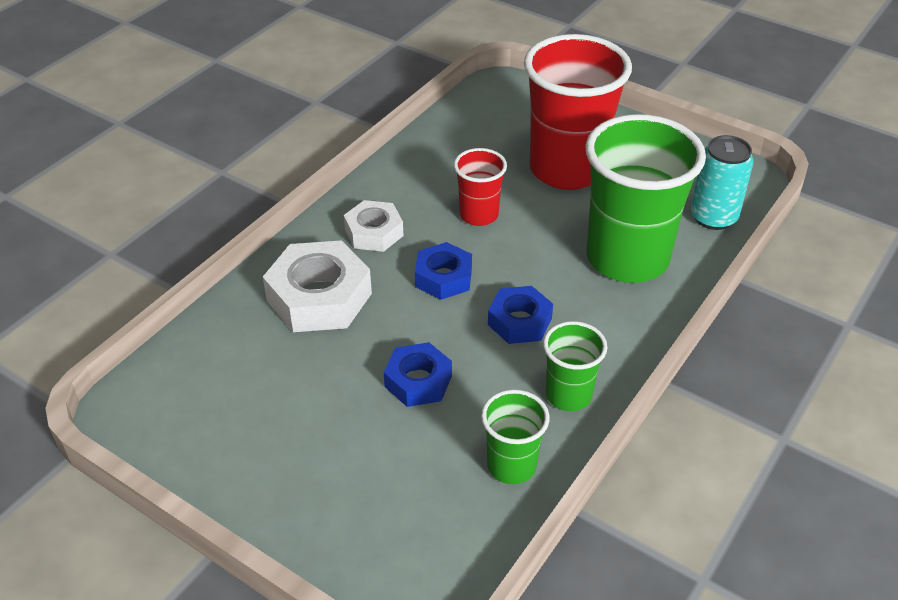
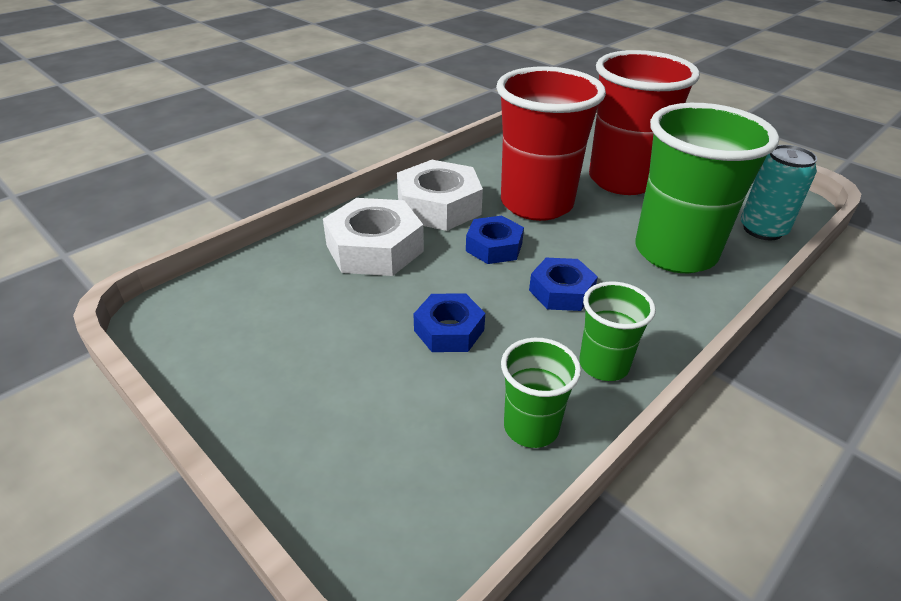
camera: 10 degrees right, 5 degrees down
white nut [344,200,403,252] -> white nut [397,160,483,231], size x1.64
red cup [454,148,507,226] -> red cup [496,66,606,221], size x2.03

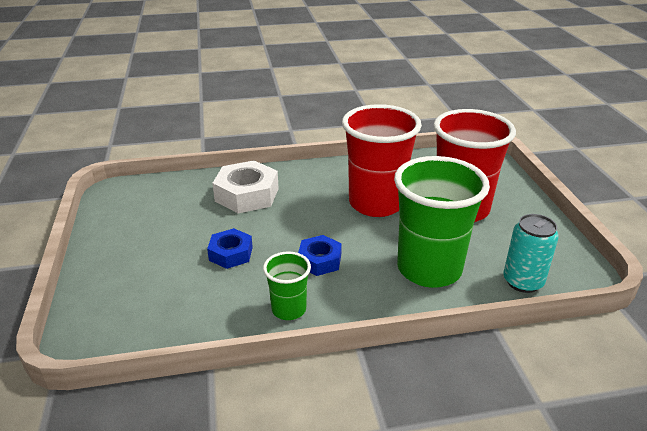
camera: 35 degrees right, 5 degrees down
white nut [397,160,483,231] -> none
blue nut [466,216,524,264] -> none
green cup [501,338,581,448] -> none

